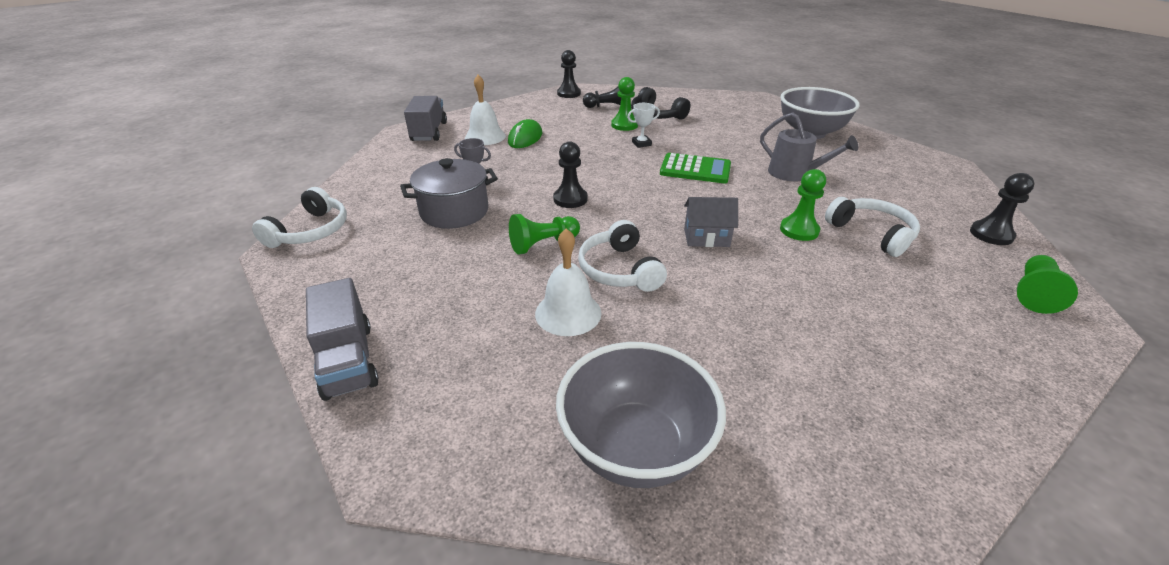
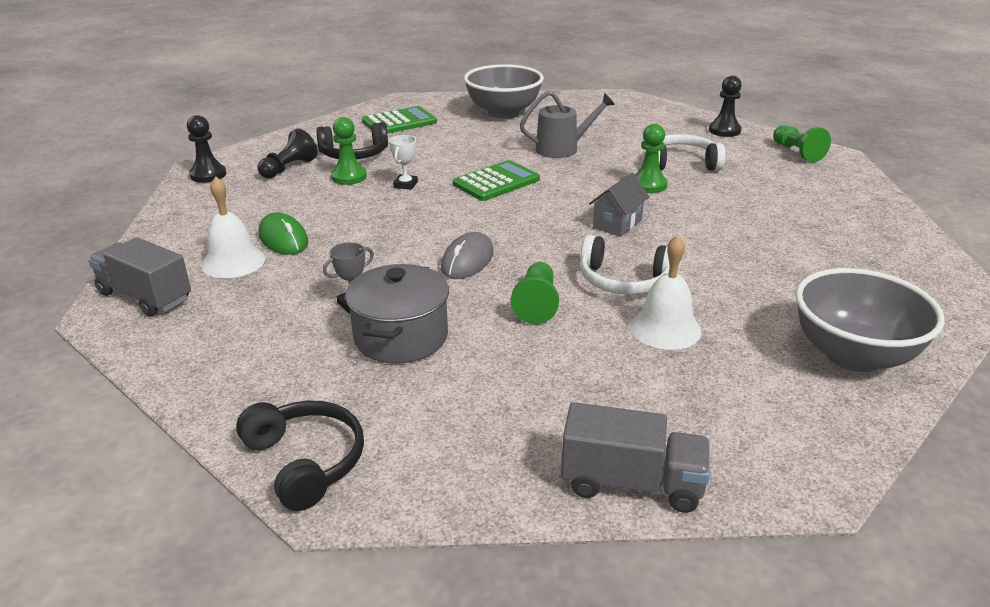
camera: 55 degrees left, 5 degrees down
white headphones [252,187,347,248] -> black headphones [236,401,364,511]
black pawn [553,141,588,208] -> grey mouse [441,232,494,279]
none -> green calculator [362,106,437,134]

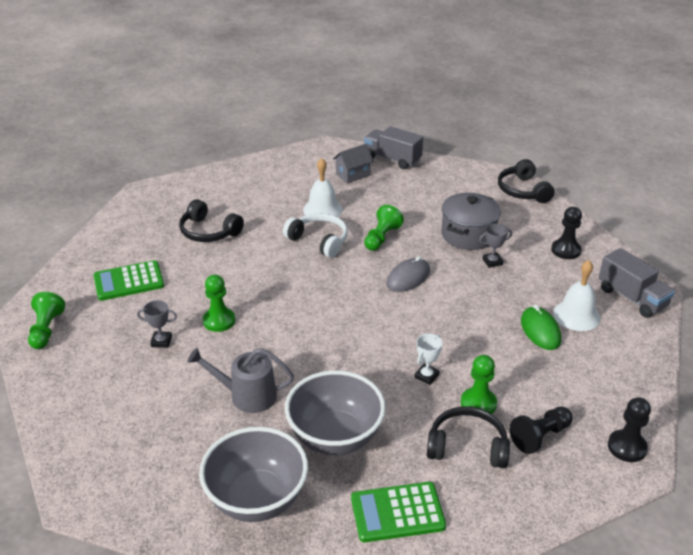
camera: 160 degrees left, 5 degrees up
green calculator [453,160,540,201] -> green calculator moved to [94,260,164,301]
grey house [589,173,650,237] -> grey house moved to [333,144,374,184]
white headphones [659,134,726,171] -> grey trophy [137,300,177,348]
black pawn [709,76,742,137] -> black pawn moved to [551,207,582,259]
grey bowl [795,268,944,372] -> grey bowl moved to [285,370,386,455]
none -> black headphones [179,199,244,242]

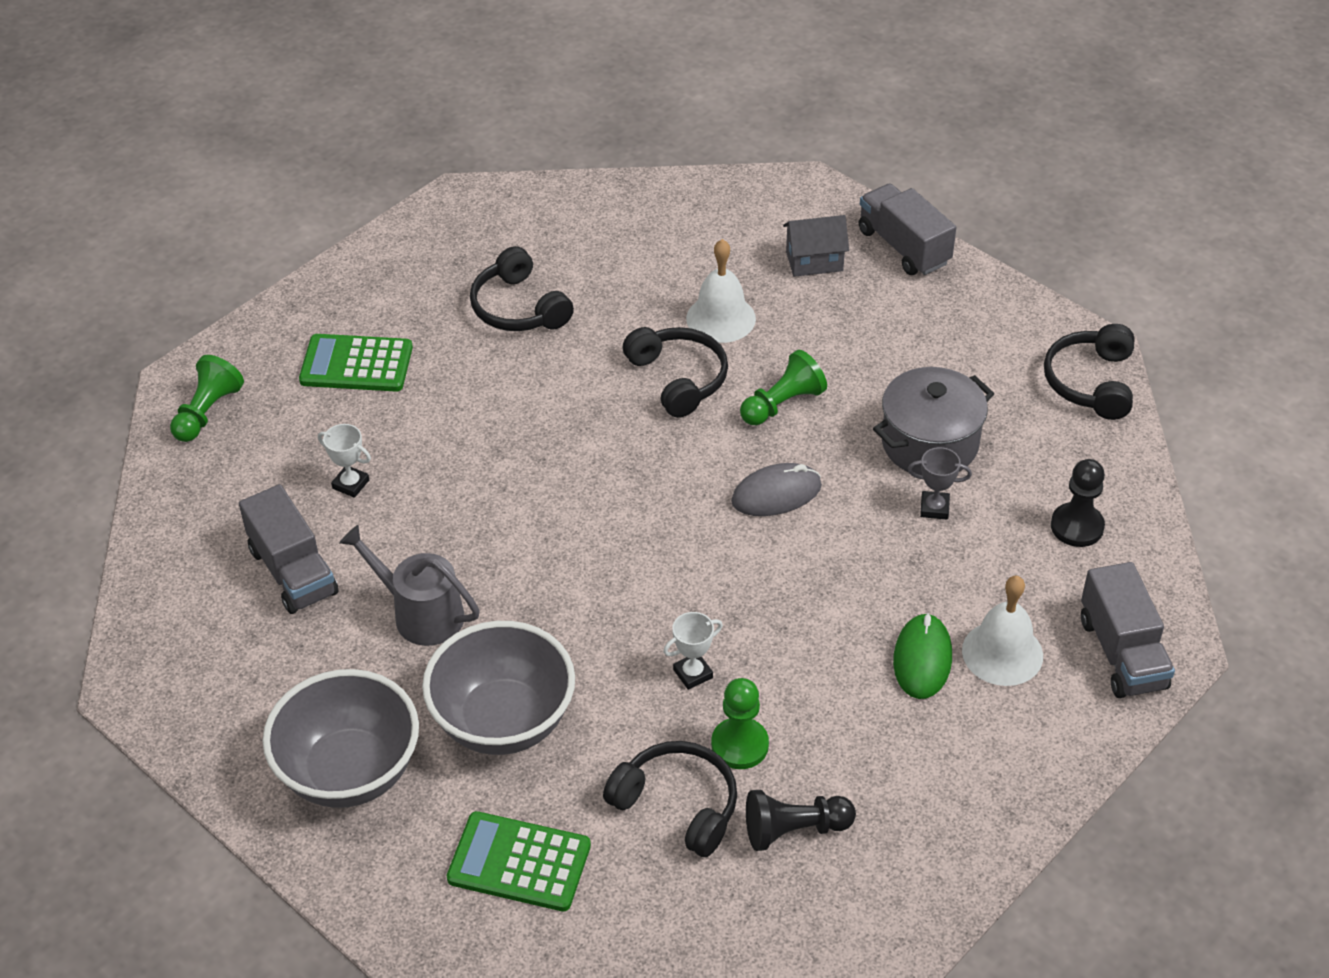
camera: 25 degrees right, 10 degrees up
grey trophy [137,300,177,348] -> white trophy [318,424,371,498]
green pawn [203,275,235,332] -> none
white headphones [283,213,348,258] -> black headphones [623,327,728,418]
black pawn [608,397,651,462] -> none
none -> grey truck [239,484,338,614]

